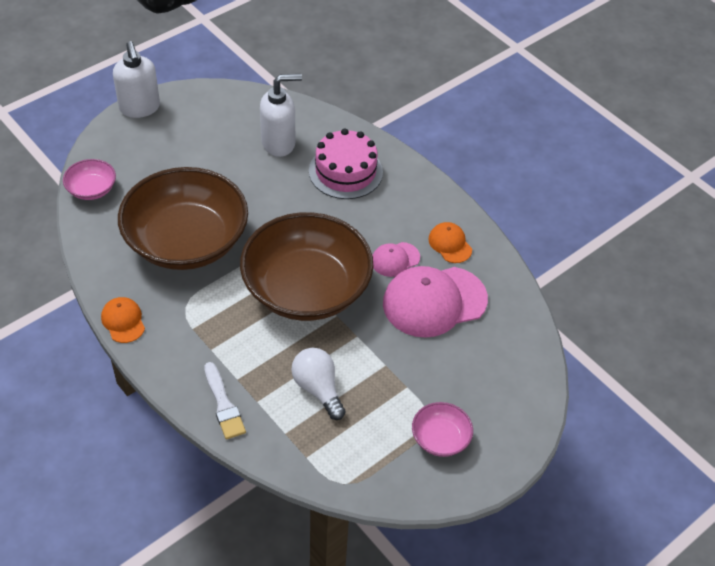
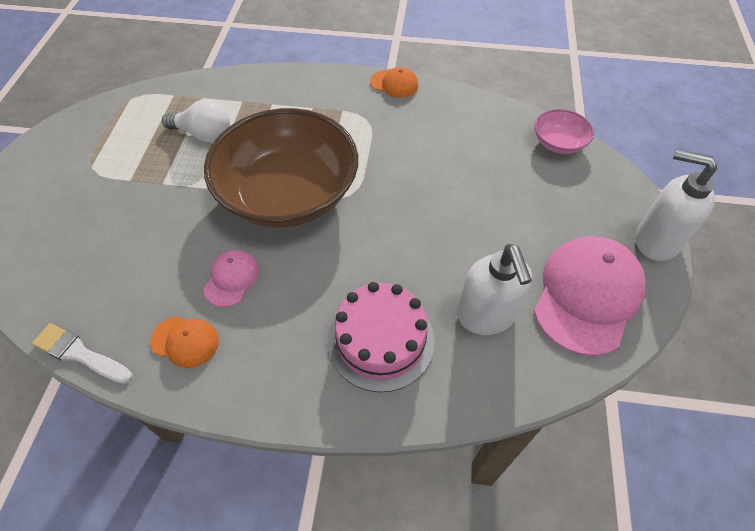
camera: 140 degrees right, 5 degrees up
brown bowl [118,167,248,270] -> none
white brush [204,362,246,439] -> white brush moved to [32,323,133,384]
white soap dispenser [260,74,302,157] -> white soap dispenser turned 45 degrees counterclockwise [457,244,532,335]
pink cap [383,266,488,338] -> pink cap moved to [534,236,646,356]
pink bowl [412,402,473,457] -> none

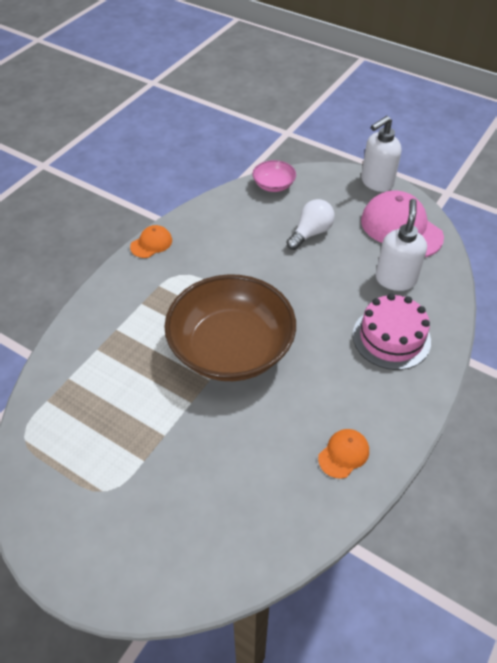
camera: 65 degrees left, 5 degrees down
white brush [32,323,133,384] -> none
white light bulb [162,99,230,142] -> white light bulb moved to [287,199,335,250]
pink cap [203,250,259,307] -> none
white soap dispenser [457,244,532,335] -> white soap dispenser turned 90 degrees counterclockwise [376,199,427,291]

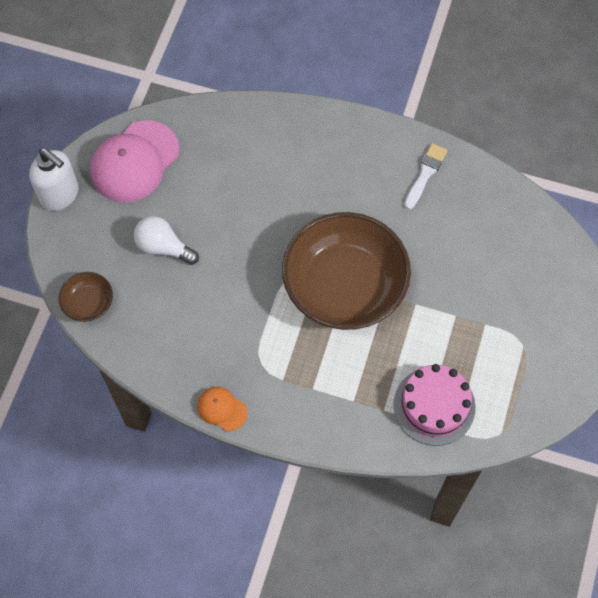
camera: 105 degrees left, 15 degrees up
pink bowl [252,160,296,192] -> brown bowl [59,272,113,322]
orange cap [318,429,369,479] -> white brush [404,143,448,210]
pink cake [353,293,431,370] -> pink cake moved to [394,364,476,446]
white soap dispenser [376,199,427,291] -> none

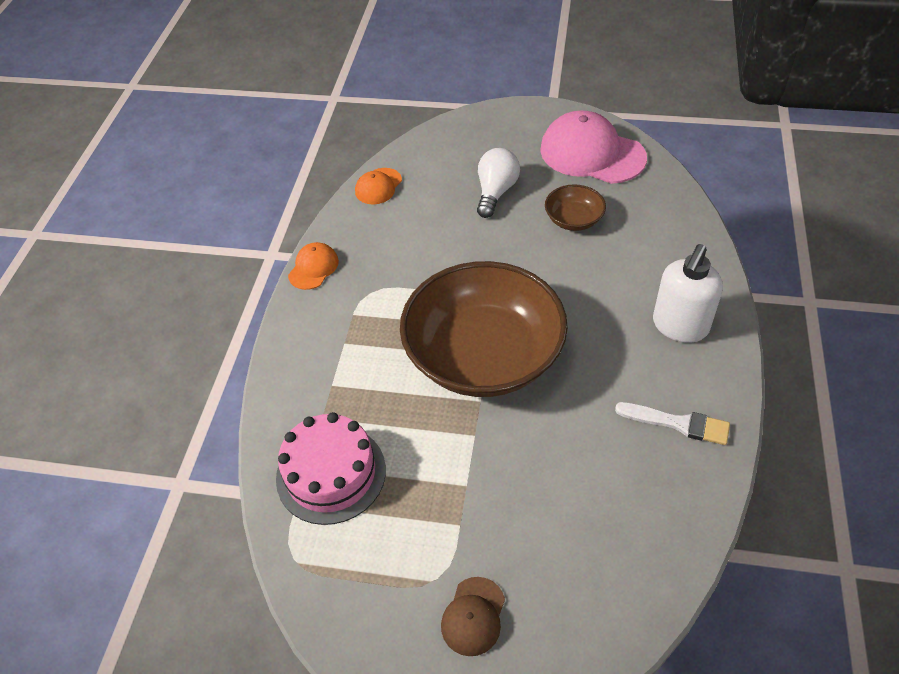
camera: 85 degrees right, 15 degrees down
white soap dispenser [29,148,79,211] -> white soap dispenser moved to [653,244,723,343]
brown bowl [59,272,113,322] -> brown bowl moved to [545,185,606,231]
none -> orange cap [355,168,402,204]
none -> brown cap [441,577,505,656]

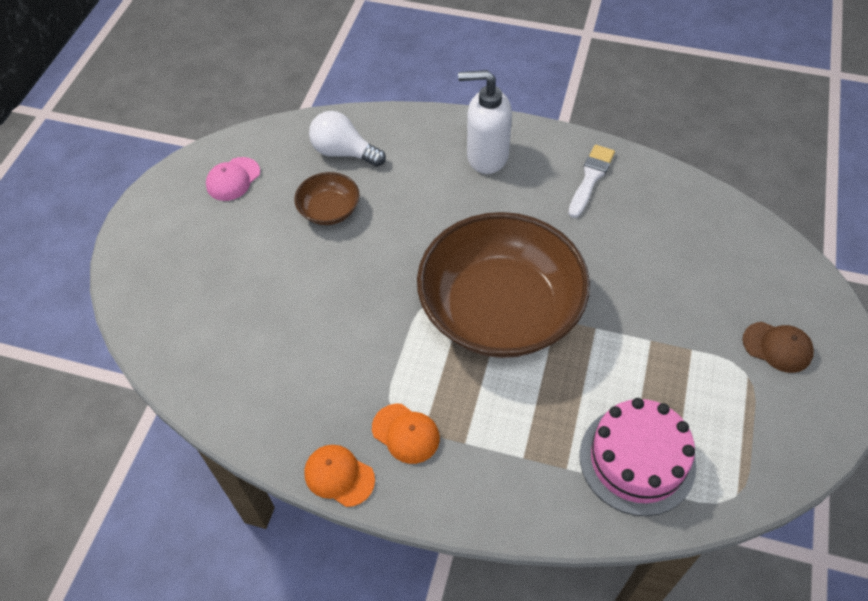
camera: 85 degrees left, 5 degrees up
orange cap [355,168,402,204] -> orange cap moved to [372,404,440,464]
white light bulb [477,148,520,218] -> white light bulb moved to [309,111,386,167]
pink cap [540,110,647,184] -> pink cap [206,157,260,201], size x0.49
white soap dispenser [653,244,723,343] -> white soap dispenser turned 150 degrees clockwise [458,70,512,174]

